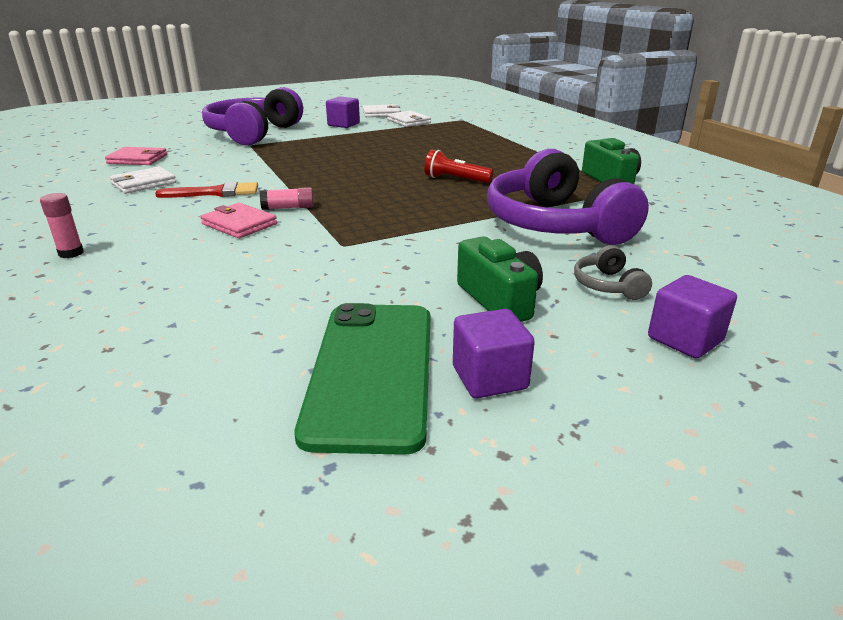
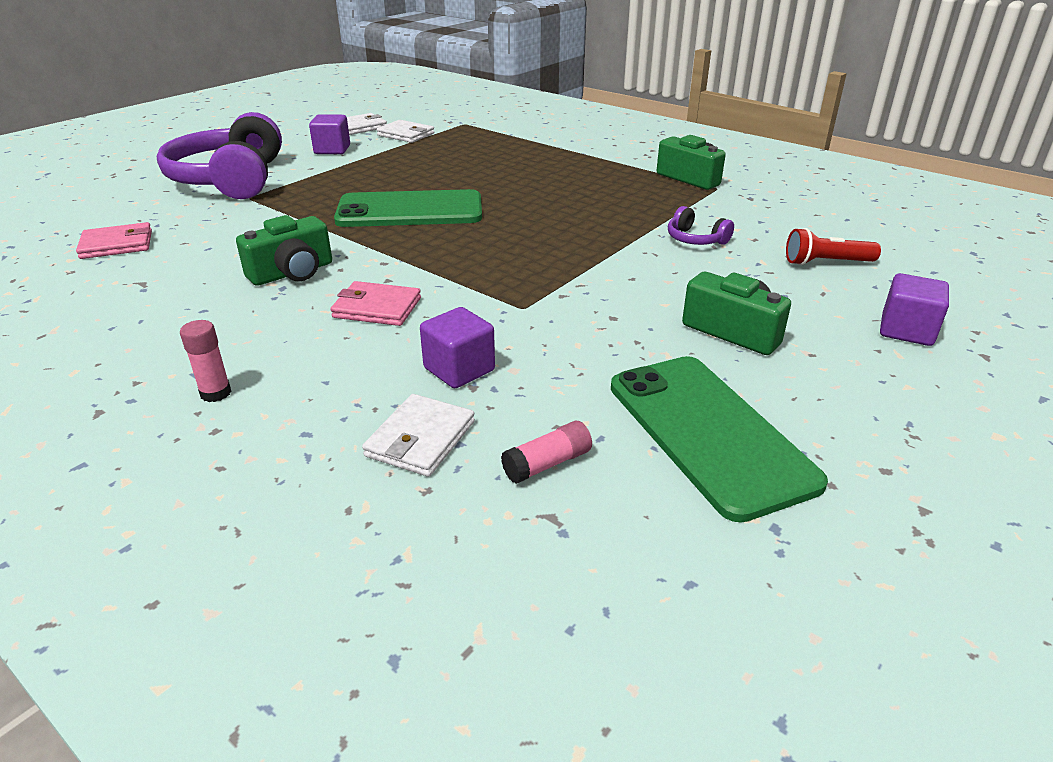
camera: 25 degrees left, 5 degrees up
white wallet [110,166,176,194] -> white wallet moved to [362,394,475,477]
red brush [155,182,258,198] -> green camera [236,215,332,286]
pink glue stick [260,187,314,210] -> pink glue stick moved to [501,421,592,484]
red flashlight [424,150,494,183] -> red flashlight moved to [786,228,881,265]
purple cube [453,309,535,398] -> purple cube moved to [420,307,495,388]
purple headphones [487,149,649,245] -> purple headphones [668,206,734,245], size x0.41
grey headphones [574,245,652,300] -> none
none -> green phone [334,189,482,227]

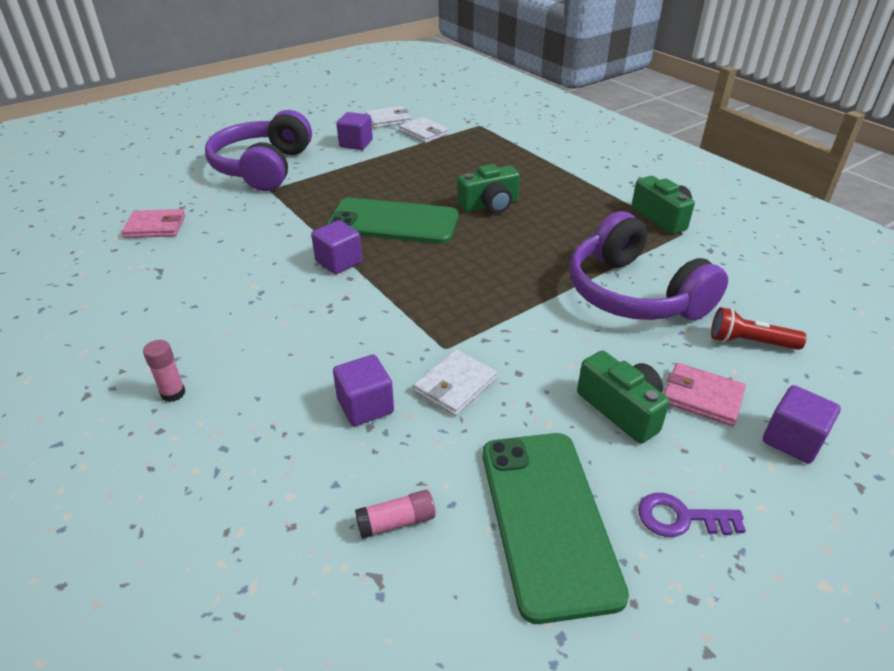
camera: 15 degrees right, 5 degrees up
green camera [236,215,332,286] -> green camera moved to [457,164,520,213]
pink wallet [330,281,421,326] -> pink wallet moved to [664,363,746,426]
white wallet [362,394,475,477] -> white wallet moved to [413,350,497,416]
purple headphones [668,206,734,245] -> purple headphones [570,211,728,320], size x2.43
none -> purple cube [311,220,362,274]
none -> purple key [638,493,746,537]

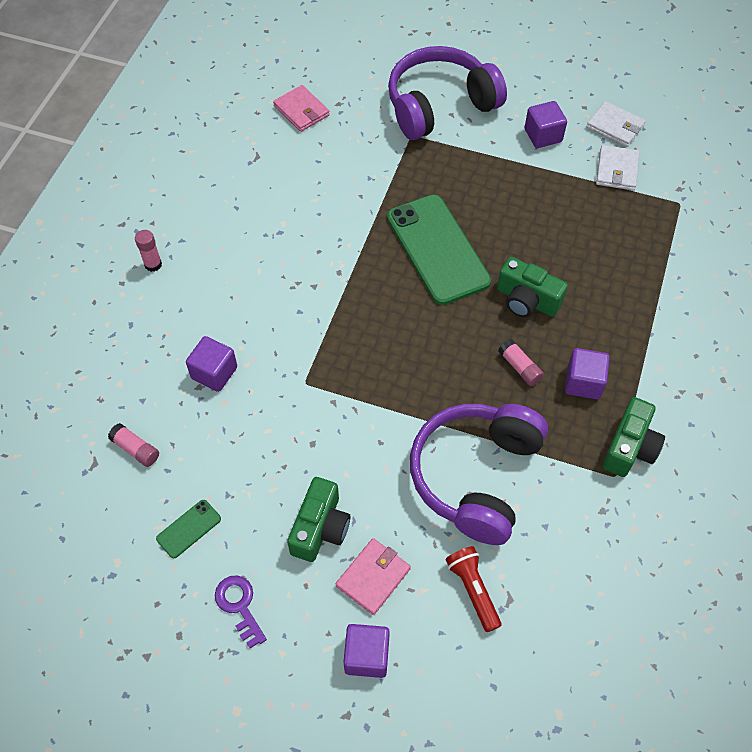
camera: 55 degrees right, 20 degrees up
purple cube [311,220,362,274] -> purple cube moved to [565,348,610,399]
white wallet [413,350,497,416] -> none
green phone [483,433,629,624] -> green phone [156,500,221,558], size x0.42
pink wallet [664,363,746,426] -> pink wallet turned 45 degrees clockwise [336,538,411,615]
none -> pink glue stick [498,339,544,386]

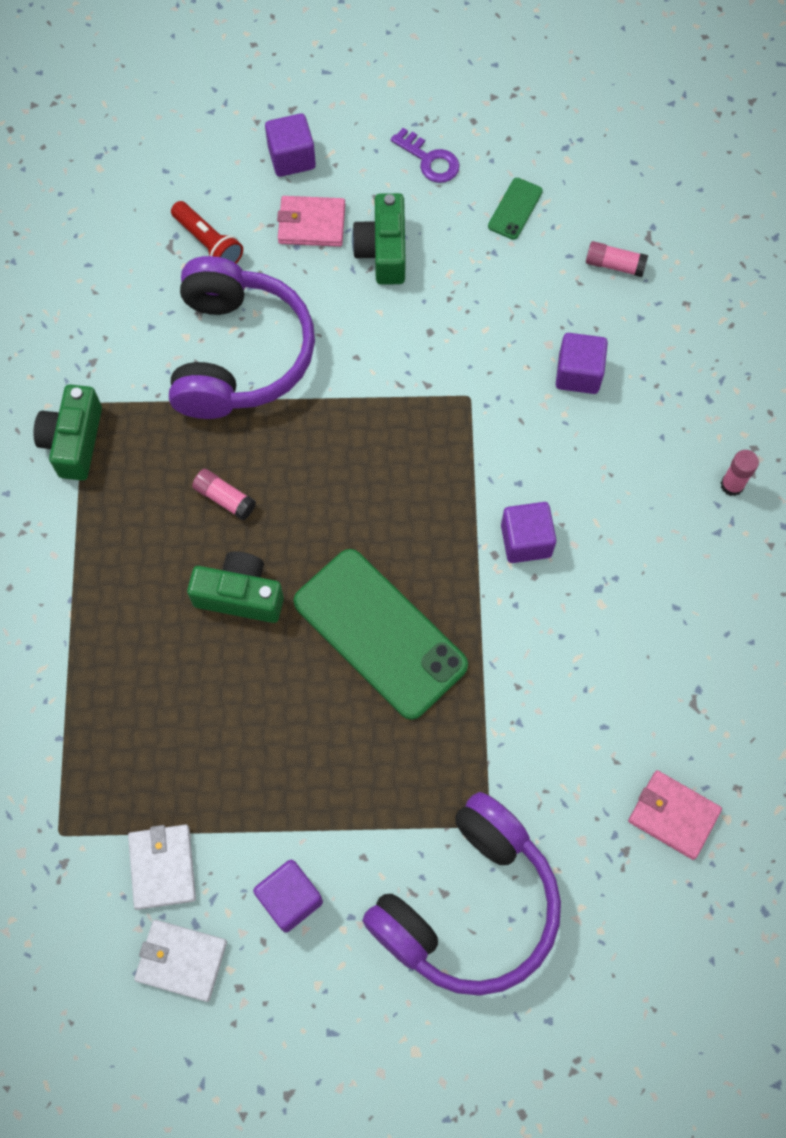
camera: 160 degrees right, 10 degrees up
pink wallet [336,538,411,615] -> pink wallet turned 75 degrees clockwise [277,196,345,247]
purple cube [565,348,610,399] -> purple cube moved to [501,502,556,563]

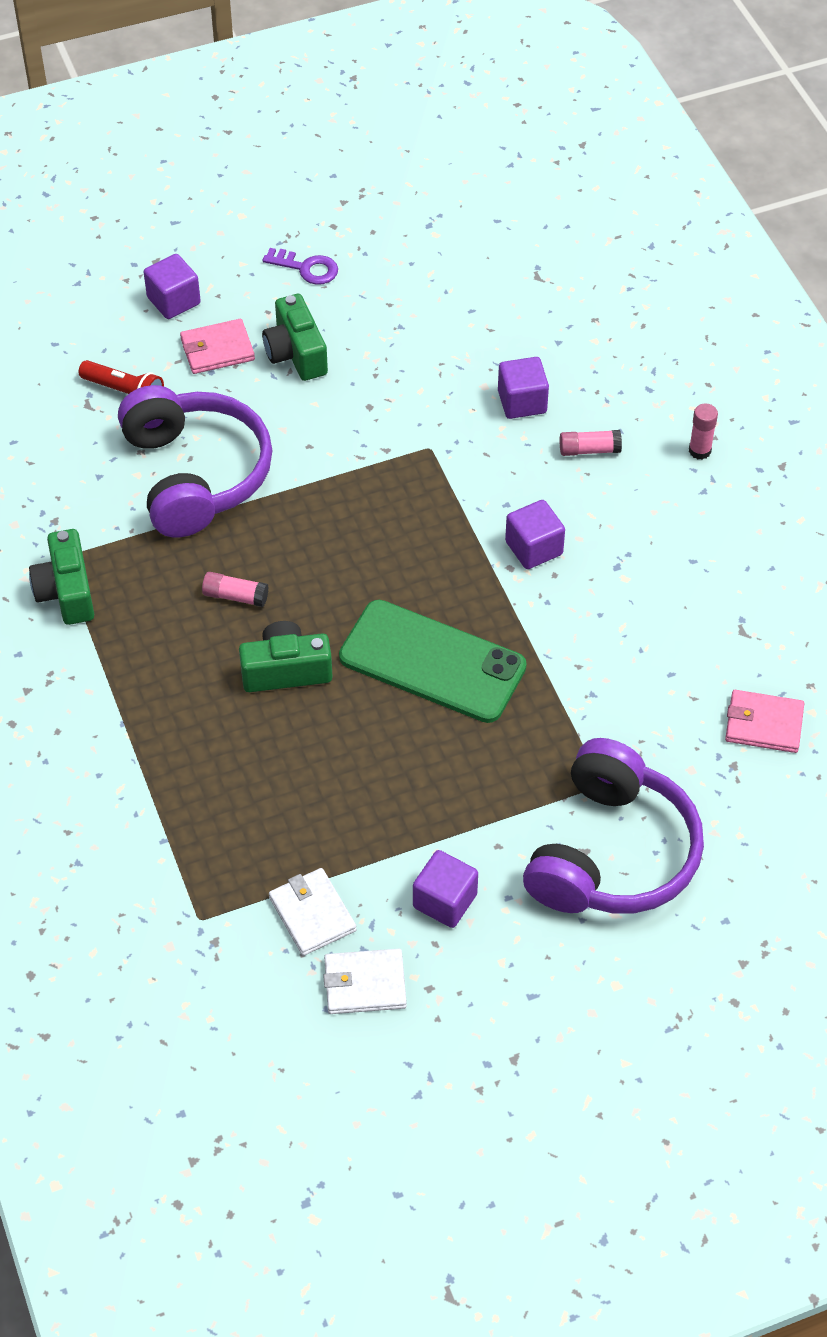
camera: 20 degrees left, 15 degrees down
green phone [488,178,543,240] -> none
pink glue stick [586,241,648,277] -> pink glue stick moved to [560,430,622,456]

